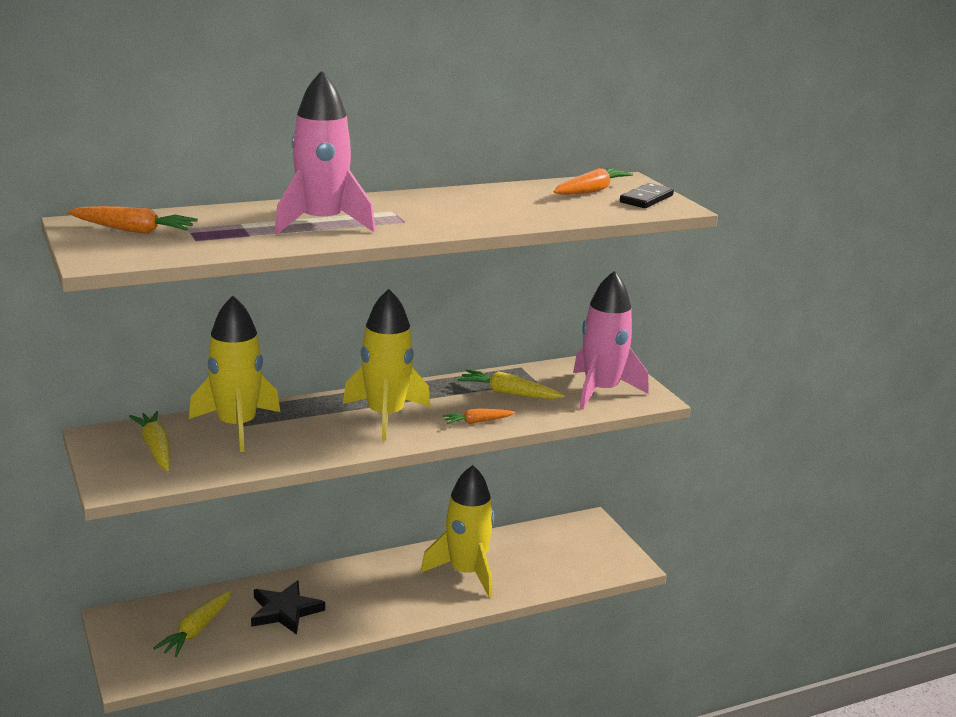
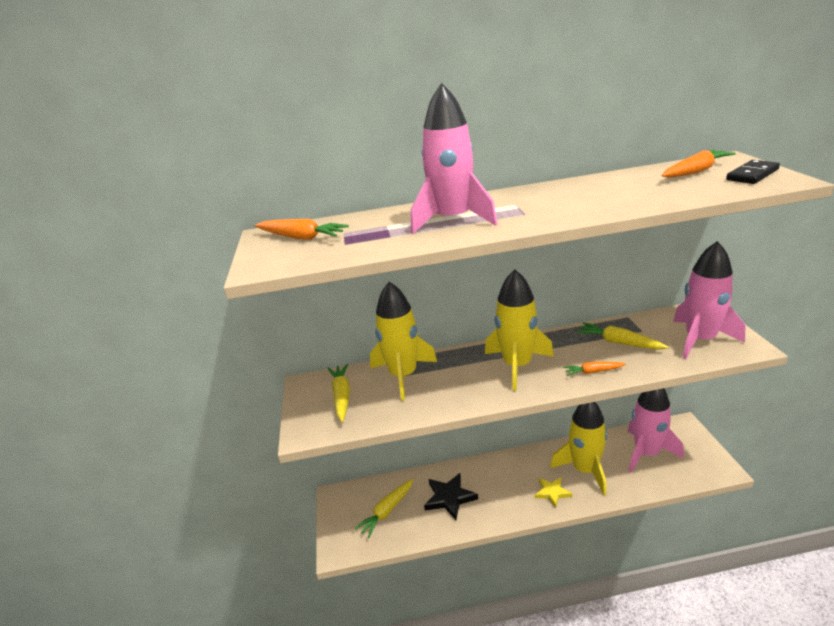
camera: 20 degrees right, 5 degrees up
none -> yellow star [535,477,572,508]
none -> pink rocket [628,388,684,473]

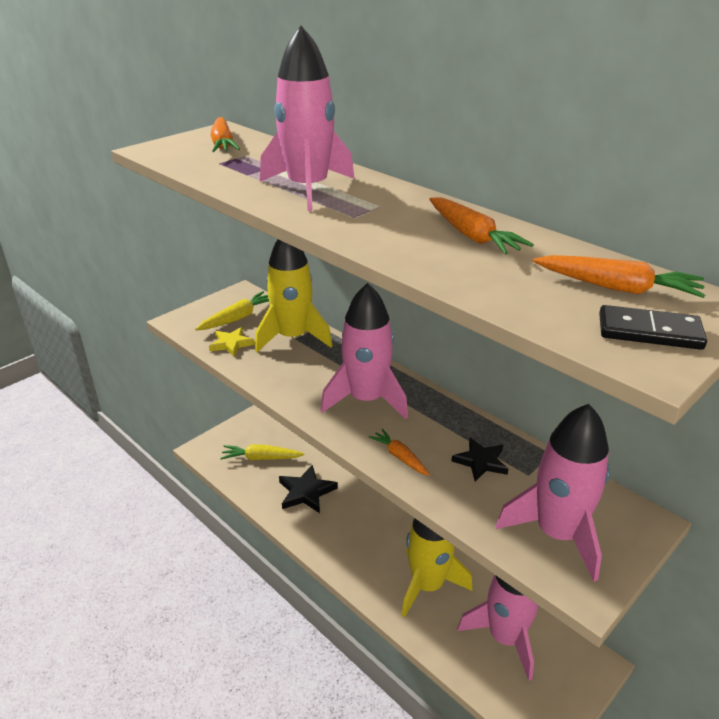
camera: 50 degrees right, 5 degrees up
yellow rocket [485,269,554,391] -> pink rocket [321,283,408,419]
yellow star [535,477,572,508] -> yellow star moved to [209,327,255,357]
yellow carrot [576,322,669,350] -> black star [451,438,508,481]
none -> orange carrot [429,197,534,255]

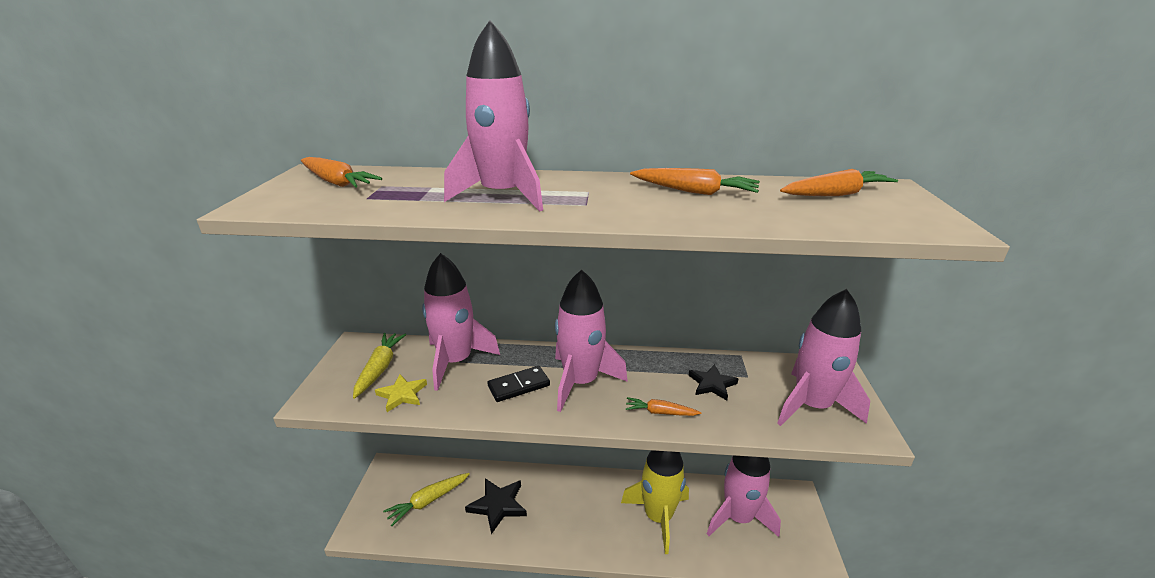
camera: 40 degrees left, 5 degrees down
yellow rocket [255,239,332,353] -> pink rocket [422,253,500,391]
black domino [599,305,707,350] -> black domino moved to [487,366,550,402]

